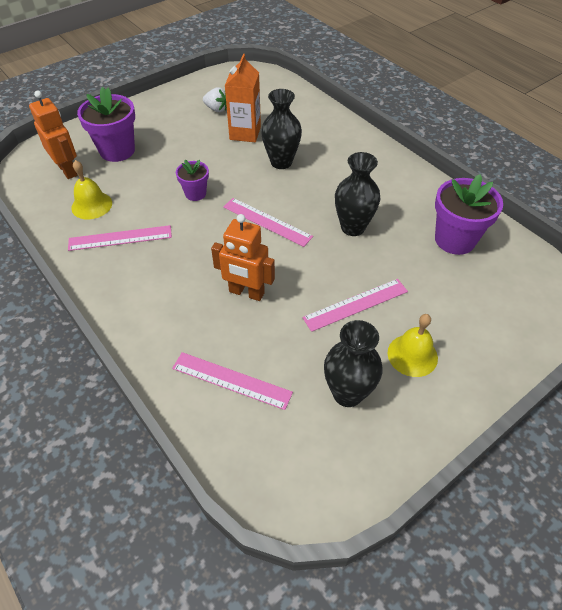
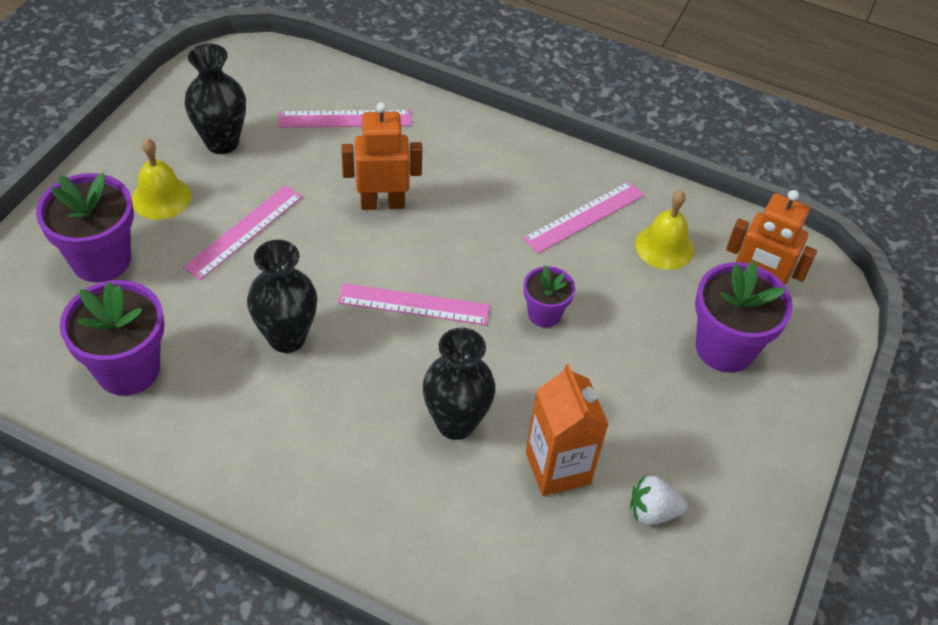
camera: 150 degrees right, 0 degrees up
none -> purple flower pot [36,173,134,282]

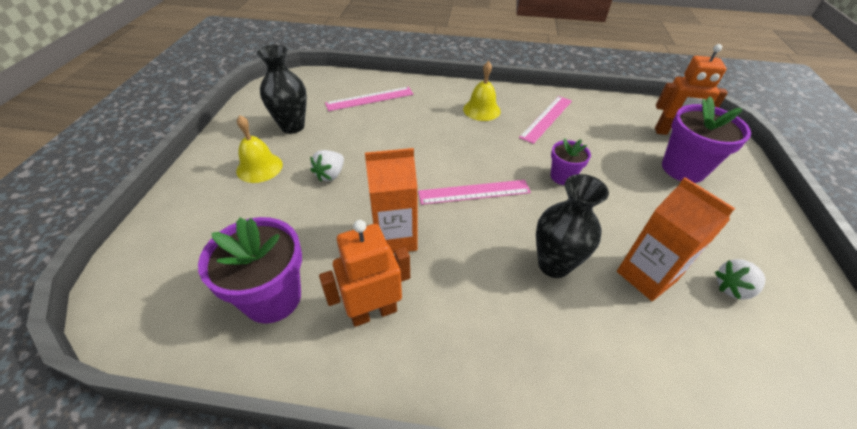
camera: 15 degrees left, 5 degrees down
purple flower pot [36,173,134,282] -> none
pink ruler [183,185,303,280] -> white strawberry [310,150,344,181]
black vase [247,240,317,353] -> orange carton [365,148,418,254]
orange robot [341,102,422,210] -> orange robot moved to [319,220,410,327]
yellow bell [635,190,694,270] -> yellow bell moved to [463,61,501,121]

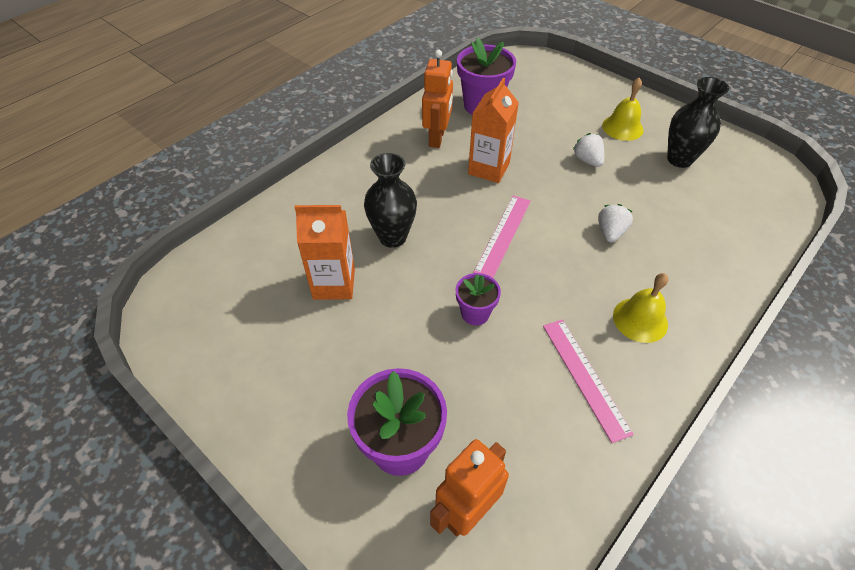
camera: 125 degrees right, 5 degrees up
pink ruler [325,87,414,111] -> none
white strawberry [715,259,765,300] -> white strawberry moved to [598,204,633,242]

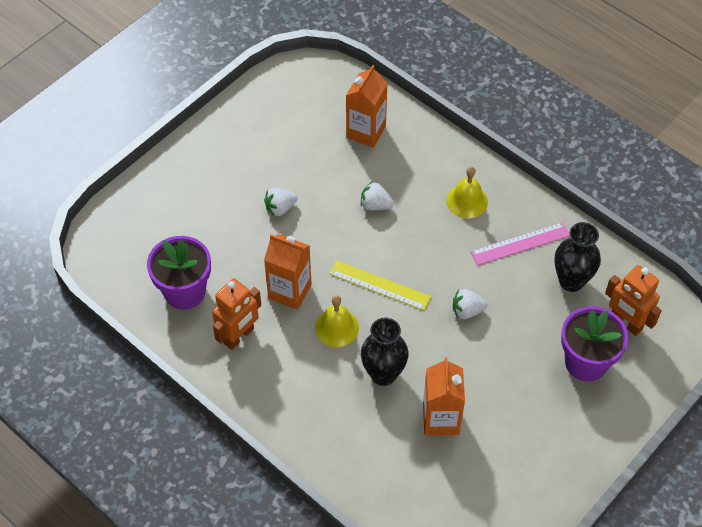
camera: 90 degrees left, 5 degrees up
orange robot [422,50,453,148] -> orange robot turned 120 degrees clockwise [212,278,261,350]
purple flower pot [456,273,501,325] -> white strawberry [453,289,488,319]
pink ruler [473,195,531,278] -> yellow ruler [329,260,431,311]
yellow bell [602,78,643,141] -> yellow bell moved to [315,295,359,347]
black vase [667,77,729,168] -> black vase moved to [554,222,601,292]
none -> orange carton [346,65,388,148]

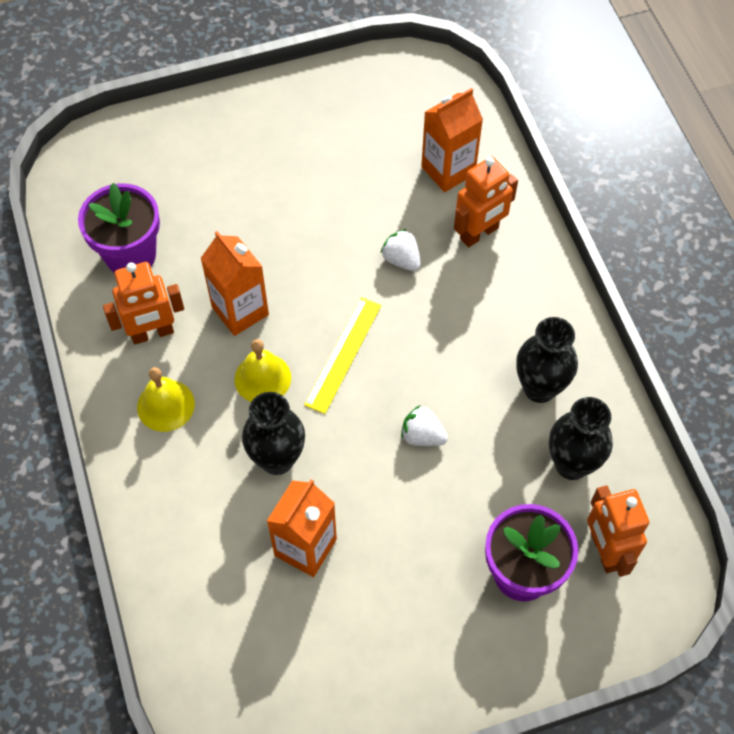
camera: 30 degrees right, 5 degrees up
white strawberry [264,188,297,216] -> none
yellow ruler [329,260,431,311] -> yellow ruler turned 60 degrees clockwise [304,297,381,414]
yellow bell [446,167,488,219] -> yellow bell moved to [137,367,195,432]
pink ruler [470,222,570,265] -> black vase [516,317,578,403]
none -> orange robot [454,157,518,247]

